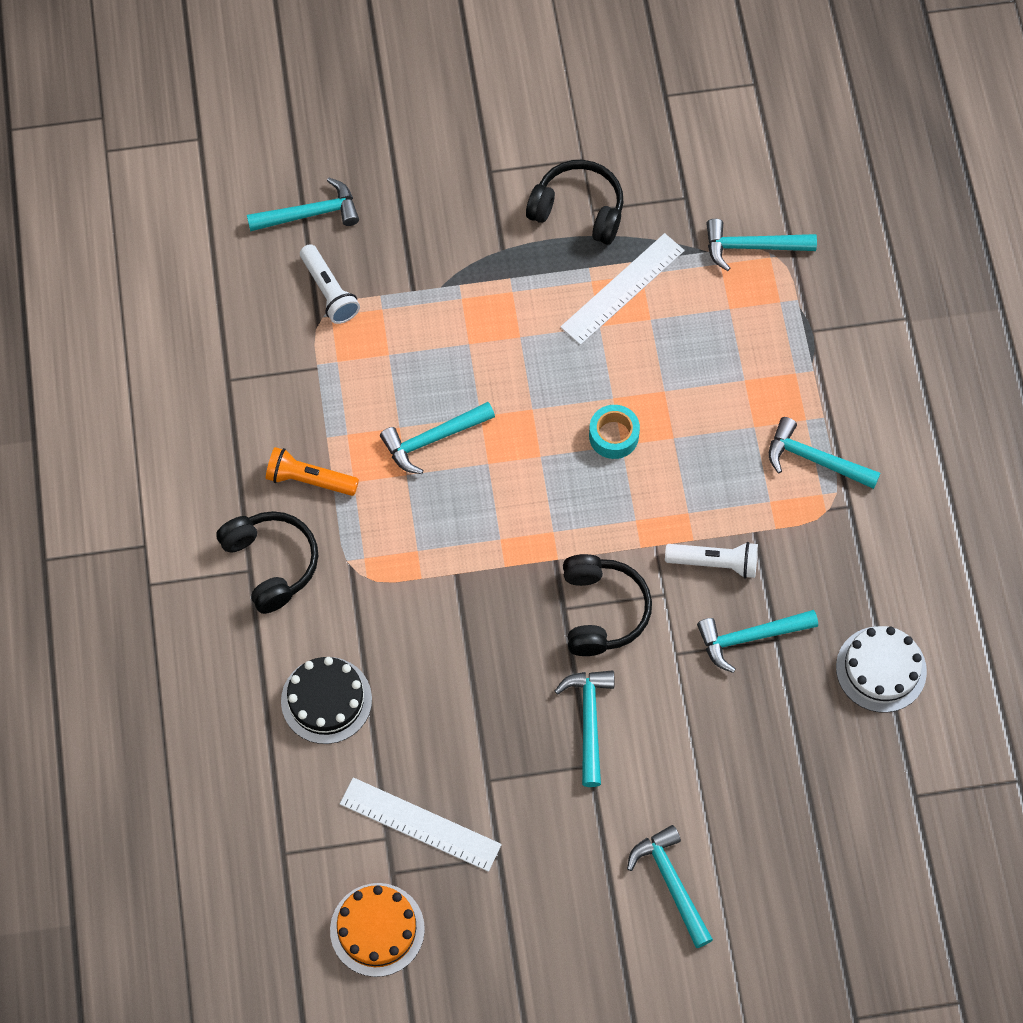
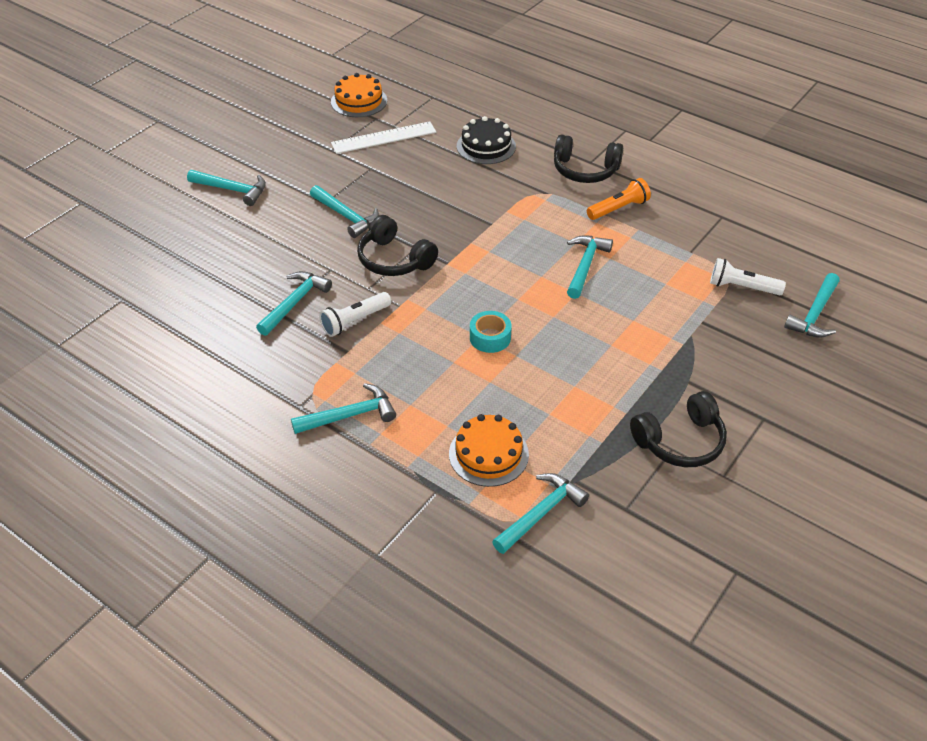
camera: 135 degrees right, 20 degrees down
white ruler [560,233,685,345] -> none
white cake [836,626,927,713] -> none
none -> orange cake [449,414,529,487]

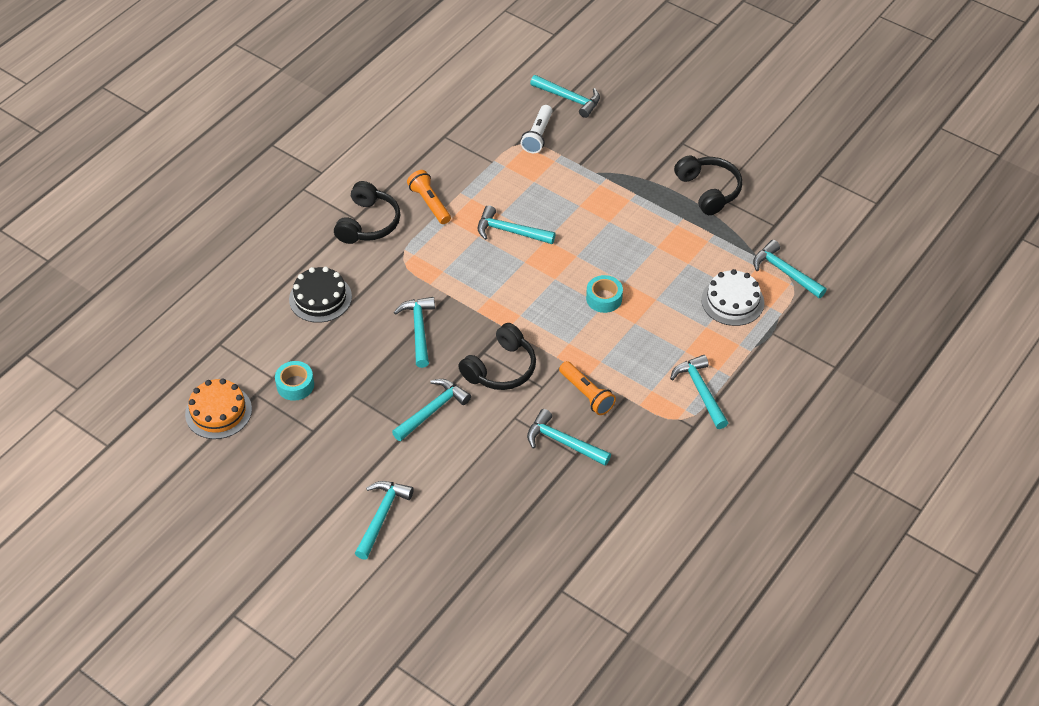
camera: 90 degrees left, 5 degrees up
white flashlight [319,292,391,337] -> orange flashlight [559,361,616,415]
white ruler [331,121,436,154] -> turquoise tape [275,361,314,401]
orange cake [449,414,529,487] -> white cake [701,269,764,326]
none -> turquoise hammer [394,297,435,368]

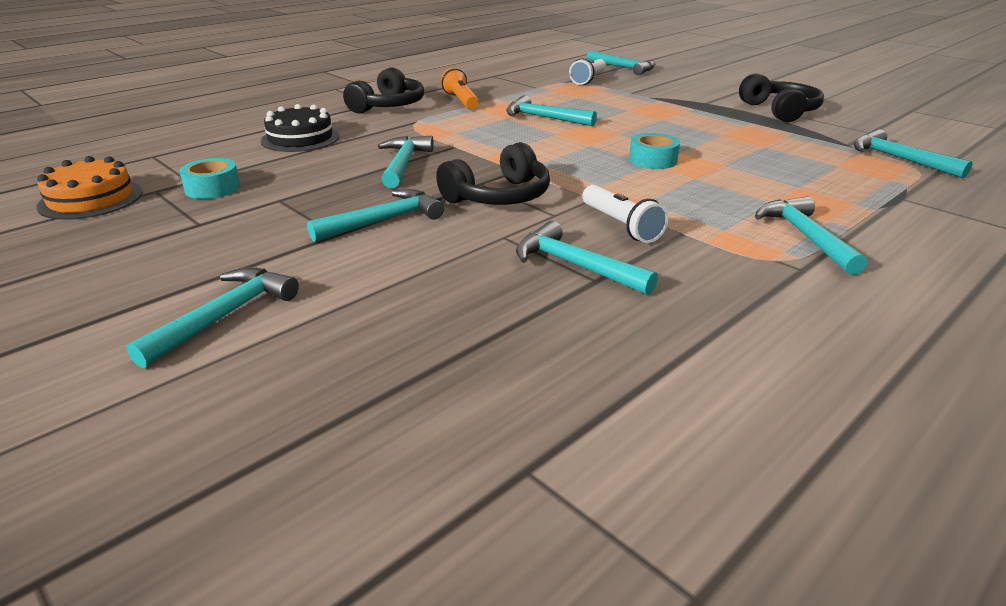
camera: 10 degrees right, 20 degrees down
orange flashlight [559,361,616,415] -> white flashlight [582,185,669,243]
white cake [701,269,764,326] -> none

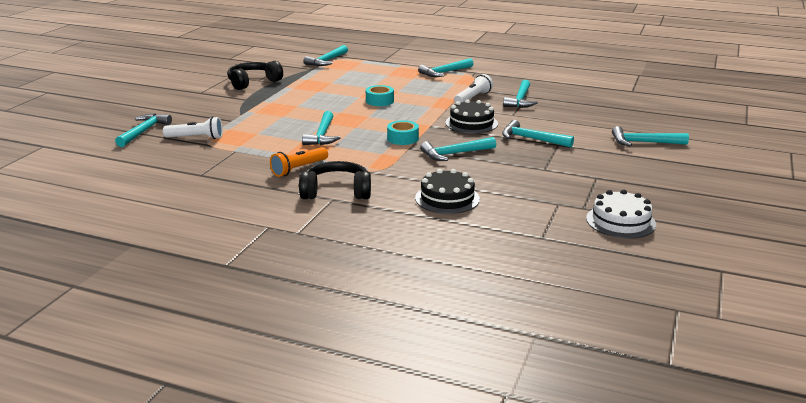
camera: 115 degrees left, 5 degrees down
orange cake [36,156,143,220] -> white cake [586,189,656,239]
turquoise tape [179,158,240,199] -> turquoise tape moved to [387,120,419,145]
black headphones [436,142,550,205] -> black cake [445,99,498,133]

